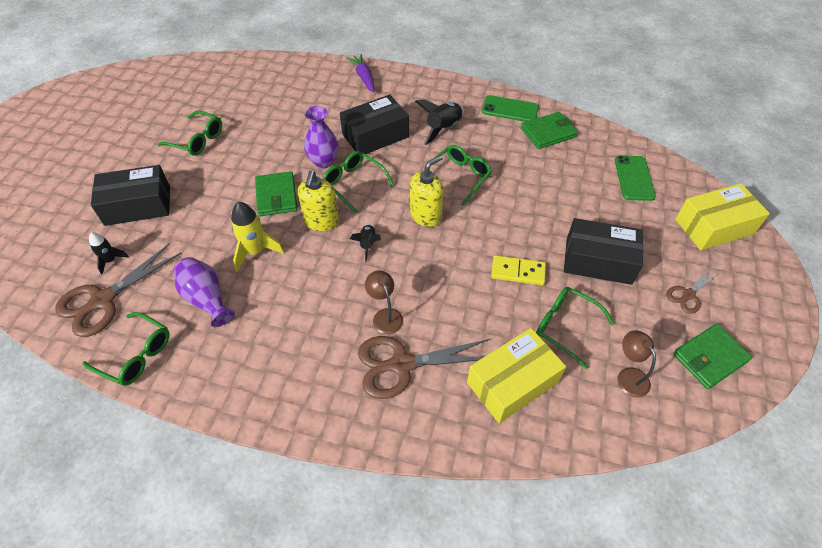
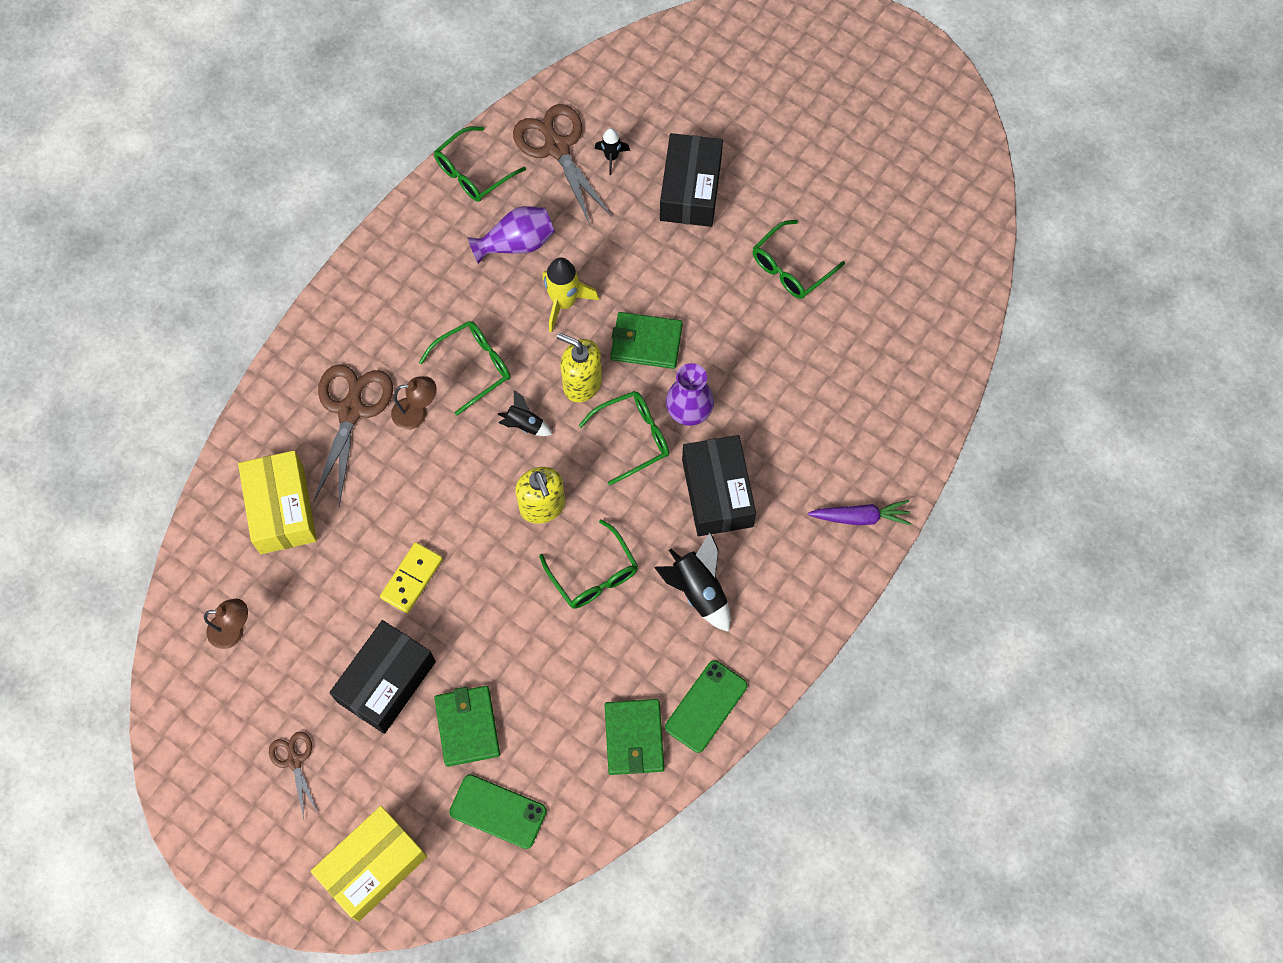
camera: 110 degrees right, 15 degrees up
green glasses [536,287,614,369] -> green glasses moved to [419,321,510,415]
green wallet [673,324,753,389] -> green wallet moved to [434,686,500,767]
yellow box [675,183,770,250] -> yellow box turned 45 degrees clockwise [311,806,427,922]

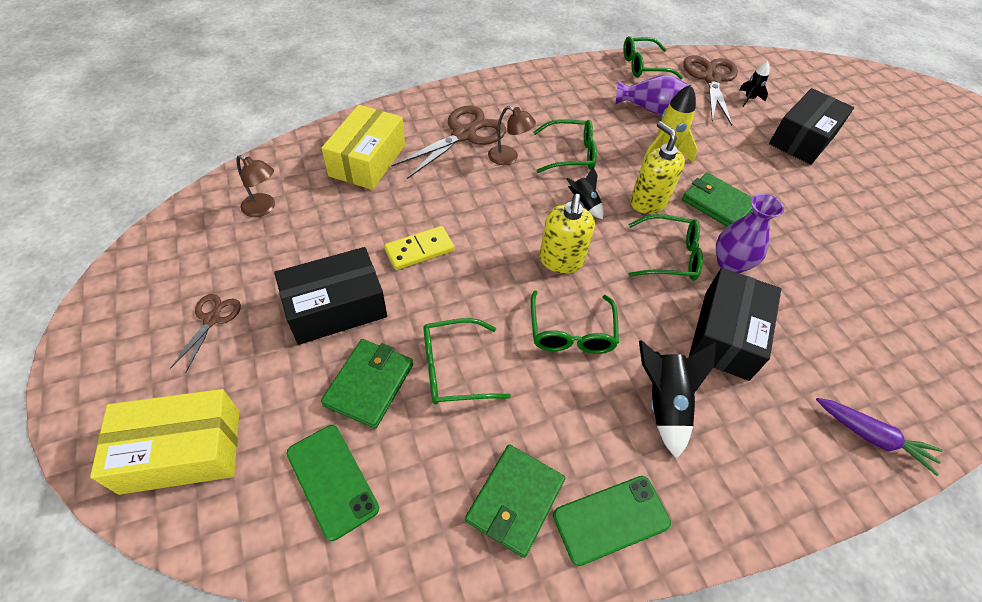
camera: 30 degrees right, 15 degrees down
green glasses [753,220,845,299] -> green glasses moved to [423,318,511,405]

